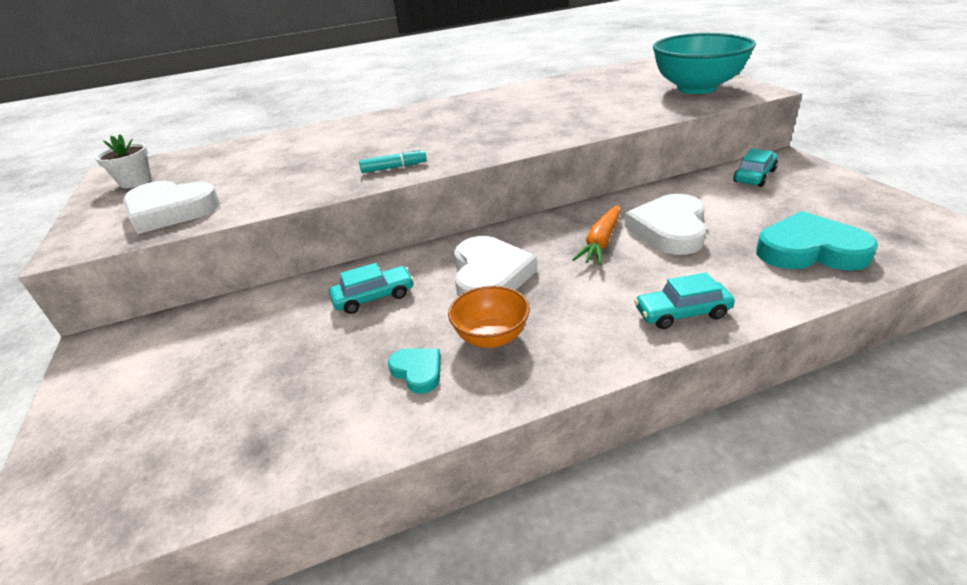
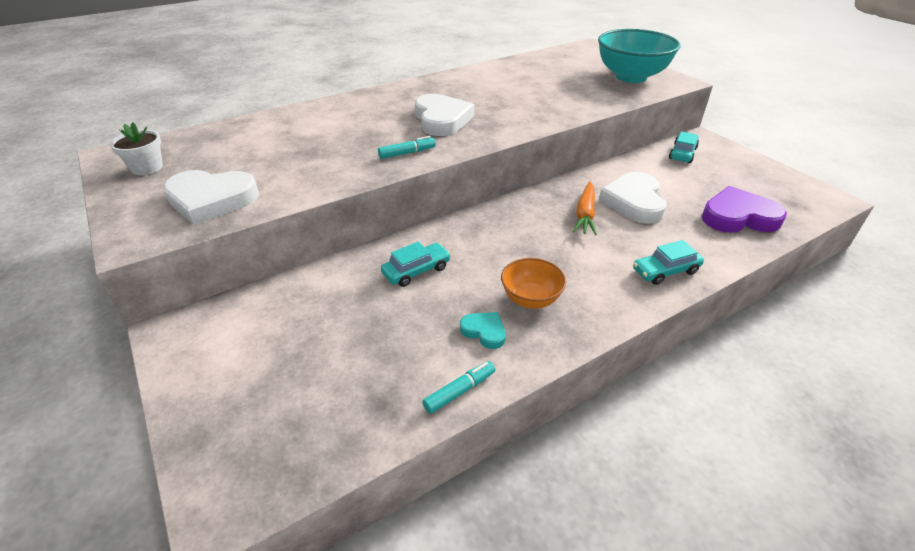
camera: 15 degrees left, 5 degrees up
white heart [454,236,537,296] -> white heart moved to [415,94,474,136]
turquoise heart [756,211,878,271] -> purple heart [702,186,787,233]
none -> turquoise marker [422,361,495,414]

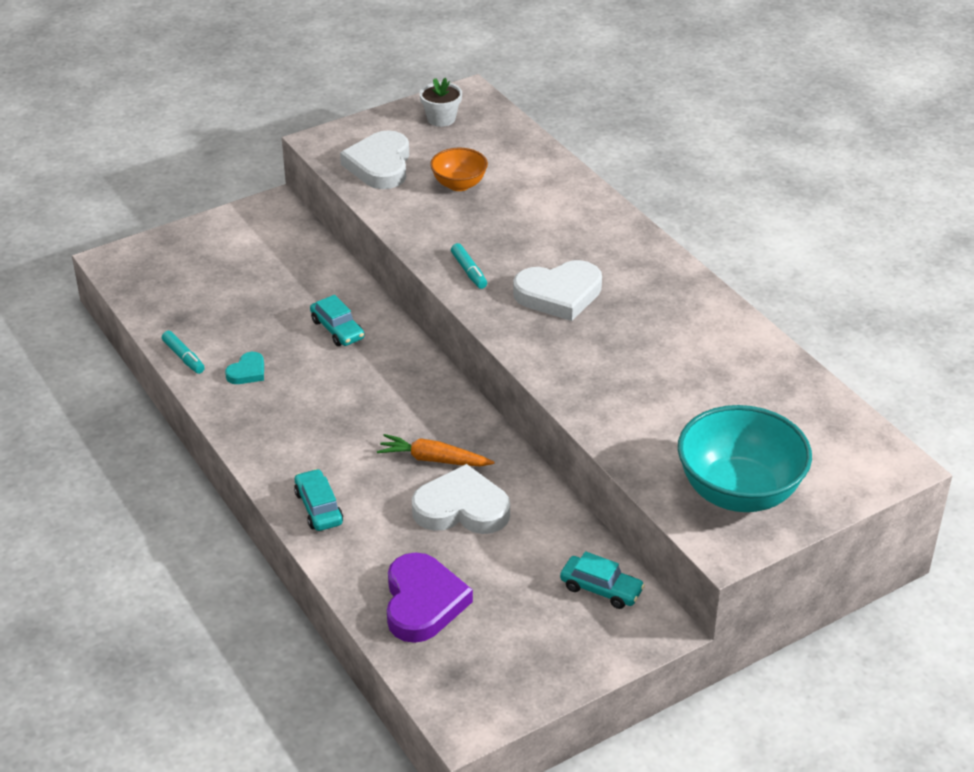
camera: 90 degrees right, 0 degrees up
orange bowl [501,258,566,309] -> orange bowl moved to [430,148,488,191]

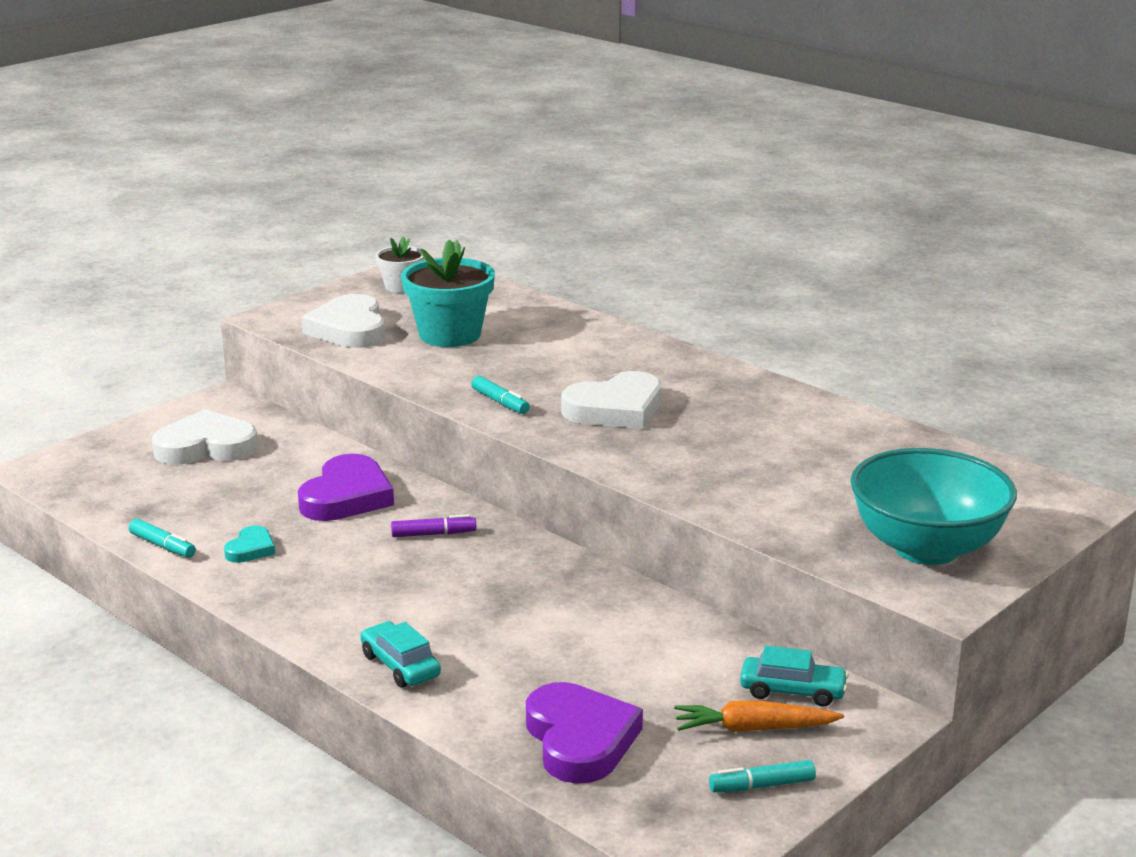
camera: 15 degrees left, 15 degrees down
turquoise car [310,295,364,346] -> purple heart [298,454,394,521]
orange carrot [377,434,494,467] -> orange carrot moved to [674,701,844,732]
white heart [412,464,510,534] -> white heart moved to [152,409,258,465]
orange bowl [430,148,488,191] -> turquoise flower pot [401,239,495,347]
none -> purple marker [391,514,476,537]
none -> turquoise marker [709,760,816,792]

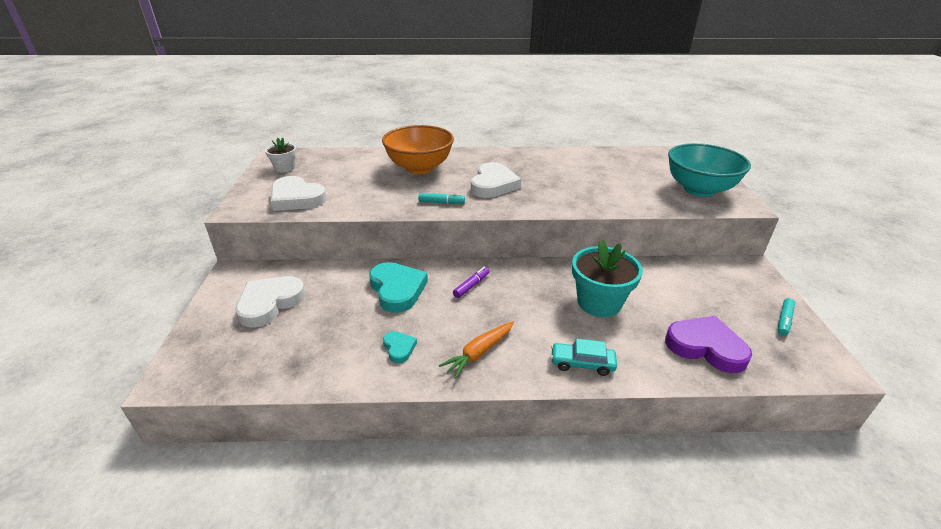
camera: 45 degrees left, 10 degrees up
turquoise marker [129,519,196,558] -> none
purple heart [298,454,394,521] -> turquoise heart [369,262,428,313]
turquoise flower pot [401,239,495,347] -> turquoise flower pot moved to [572,240,643,317]
orange carrot [674,701,844,732] -> orange carrot moved to [439,321,514,379]
turquoise car [740,645,849,707] -> none
none -> orange bowl [382,125,454,174]

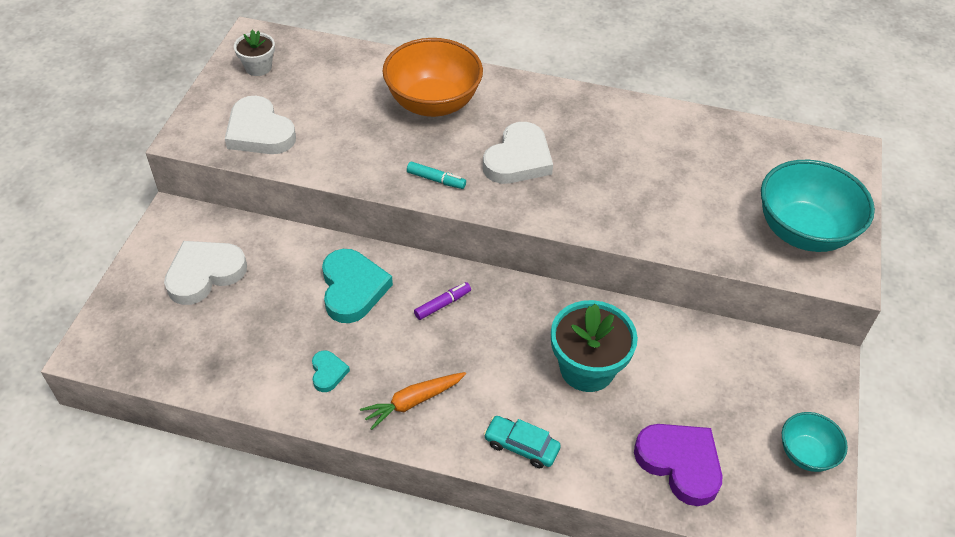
camera: 15 degrees right, 15 degrees up
turquoise marker [778,298,795,336] -> turquoise bowl [782,412,848,472]

